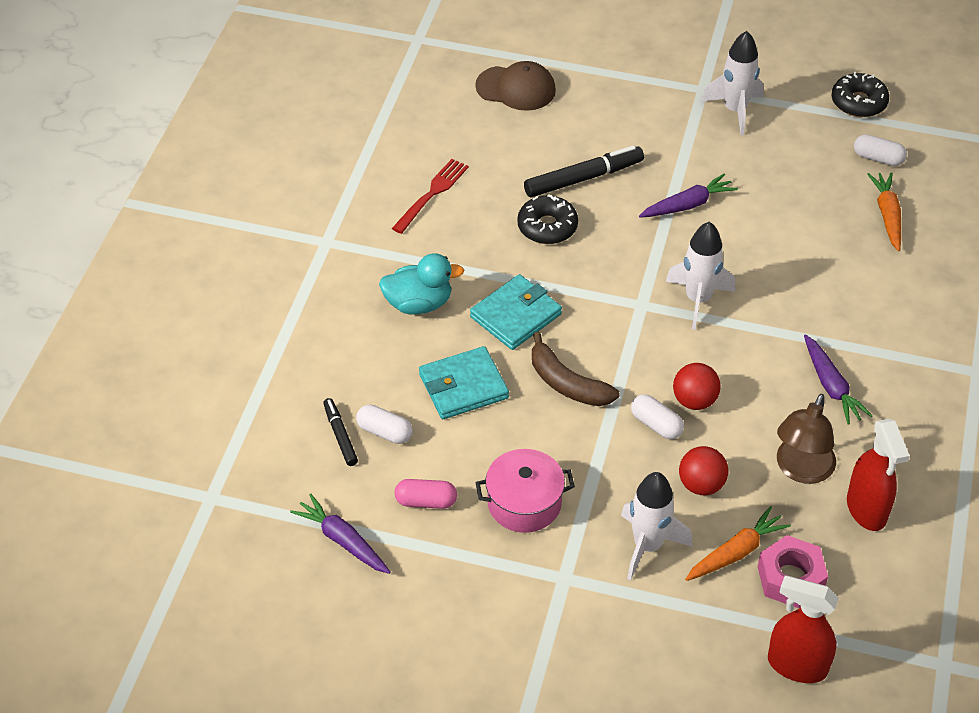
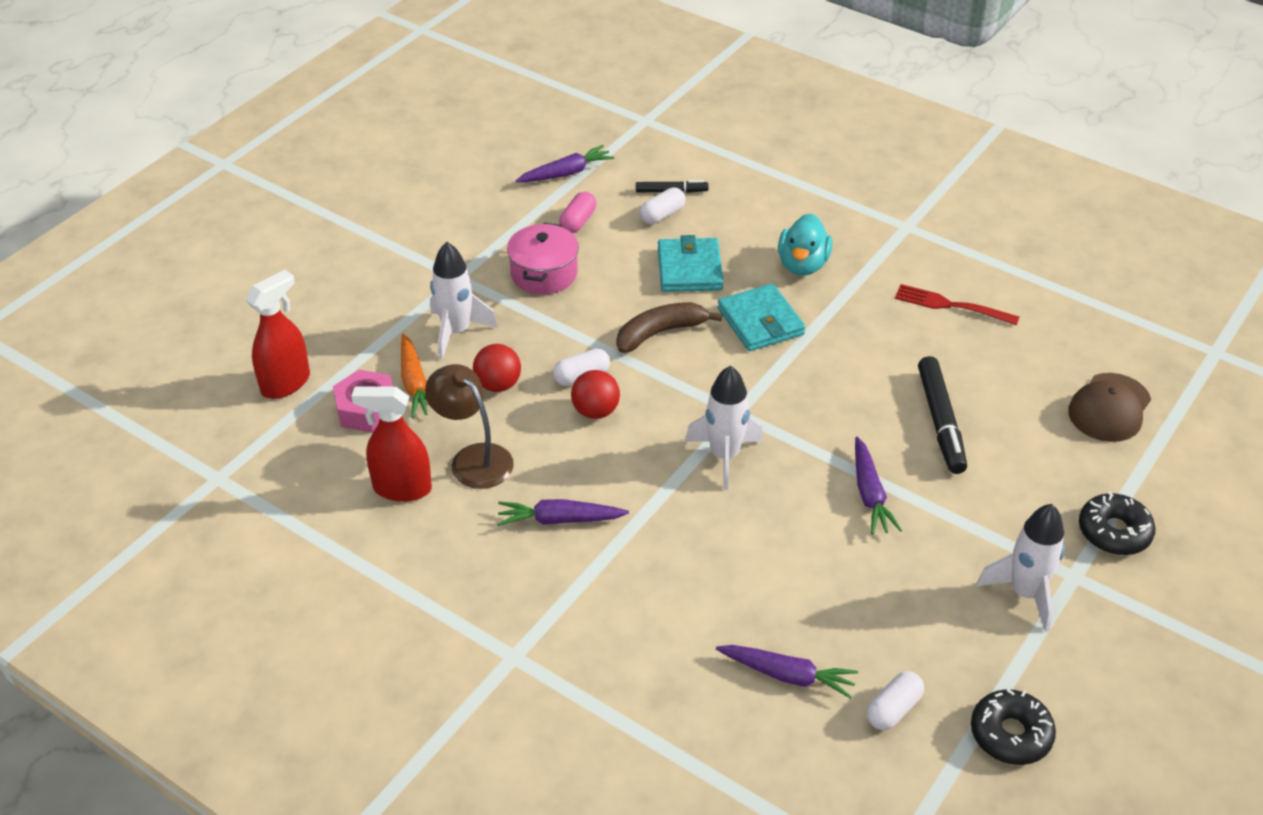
camera: 110 degrees right, 5 degrees down
red fork [392,159,469,234] -> red fork turned 150 degrees clockwise [895,284,1019,326]
black donut [517,194,578,244] -> black donut moved to [1079,491,1156,555]
orange carrot [867,172,901,251] -> purple carrot [716,645,858,699]

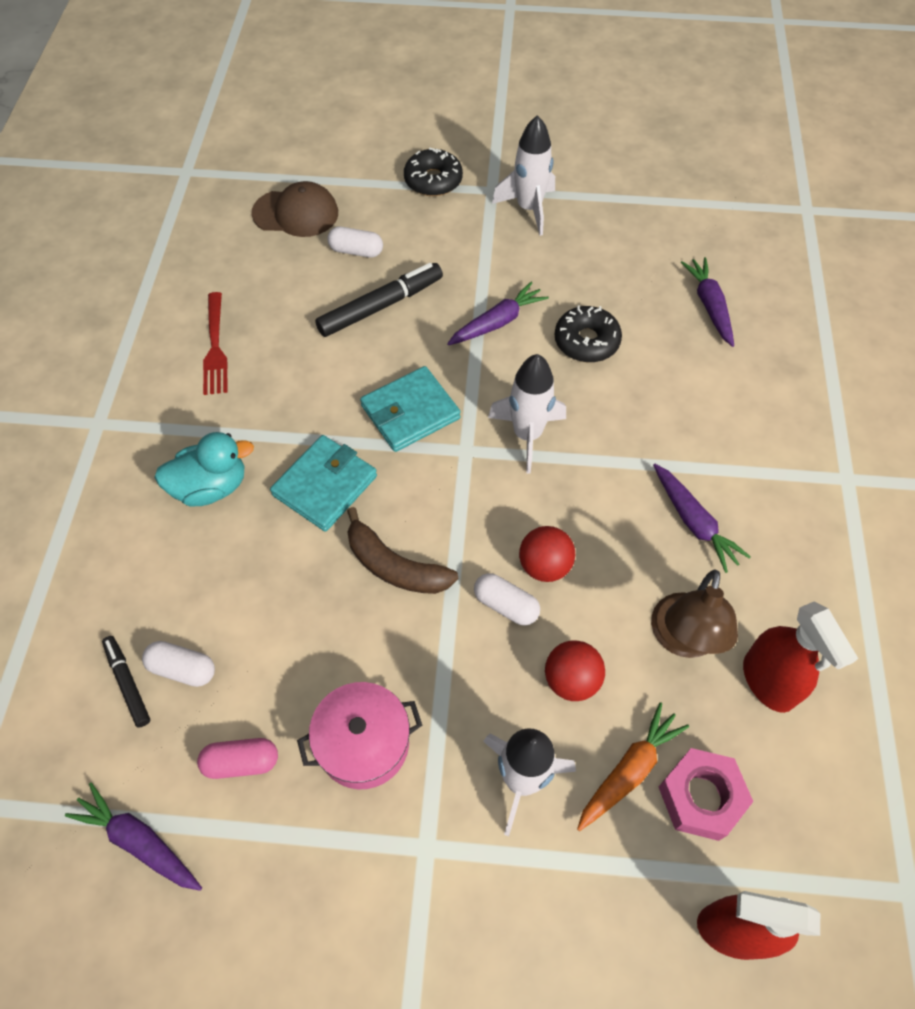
camera: 120 degrees left, 15 degrees up
turquoise wallet [658,235,723,292] -> turquoise wallet moved to [360,366,461,452]
white capsule [866,671,924,730] -> white capsule moved to [327,227,383,258]
black donut [971,689,1056,765] -> black donut moved to [555,305,622,362]

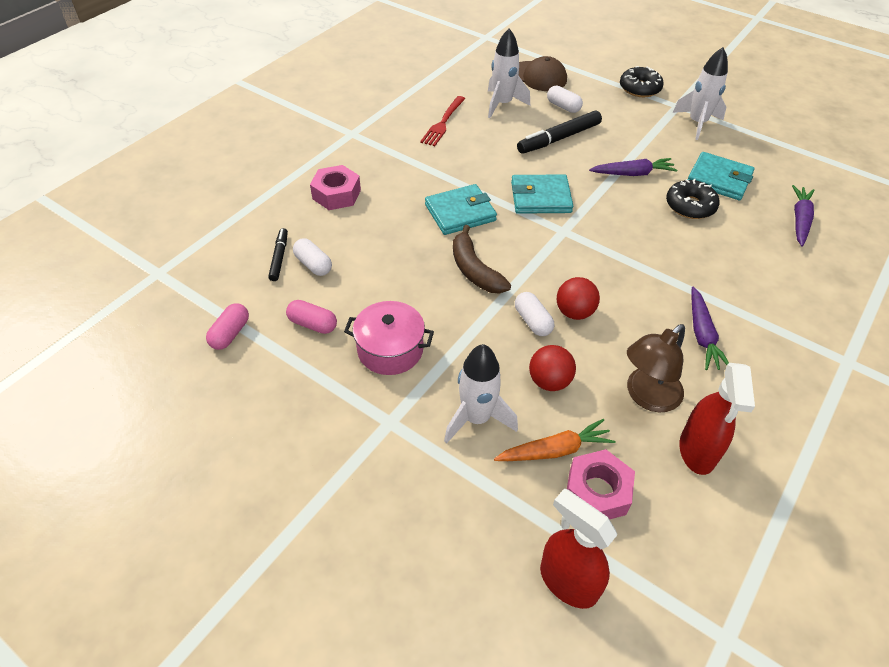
camera: 30 degrees right, 10 degrees down
purple carrot [65,783,202,891] -> pink capsule [206,303,249,350]
turquoise duck [154,432,254,507] -> none
black marker [315,263,443,337] -> black marker turned 150 degrees clockwise [517,111,602,154]
white rocket [488,354,566,473] -> white rocket moved to [488,28,530,118]
none -> pink nut [310,165,361,210]
none -> turquoise wallet [688,152,755,200]

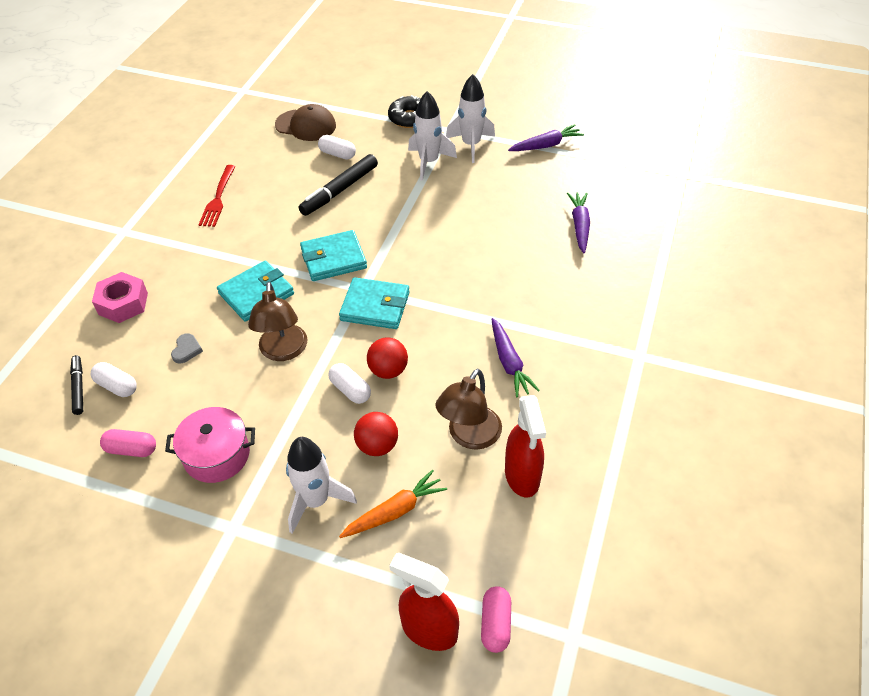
camera: 15 degrees left, 0 degrees up
pink capsule [206,303,249,350] -> pink capsule moved to [481,586,511,653]
brown banana [453,225,511,294] -> brown lamp [248,282,308,361]
white rocket [488,28,530,118] -> white rocket moved to [408,91,457,181]
pink nut [567,449,635,520] -> none
purple carrot [589,158,677,176] -> purple carrot moved to [508,124,584,151]
black donut [666,178,720,219] -> none
turquoise wallet [688,152,755,200] -> turquoise wallet moved to [339,277,410,329]
none -> grey heart [171,333,203,364]

